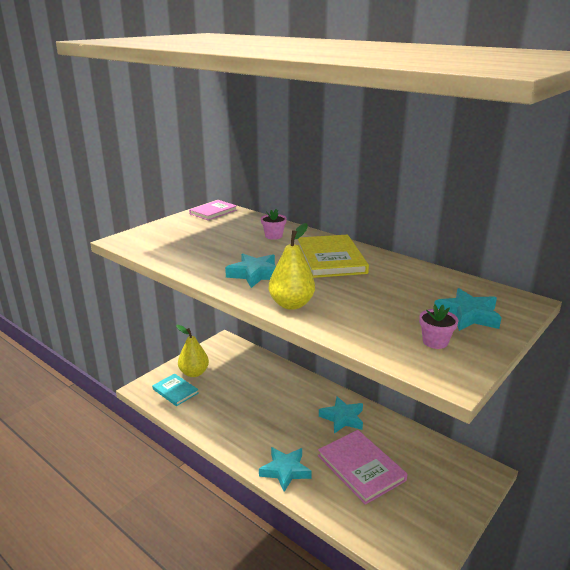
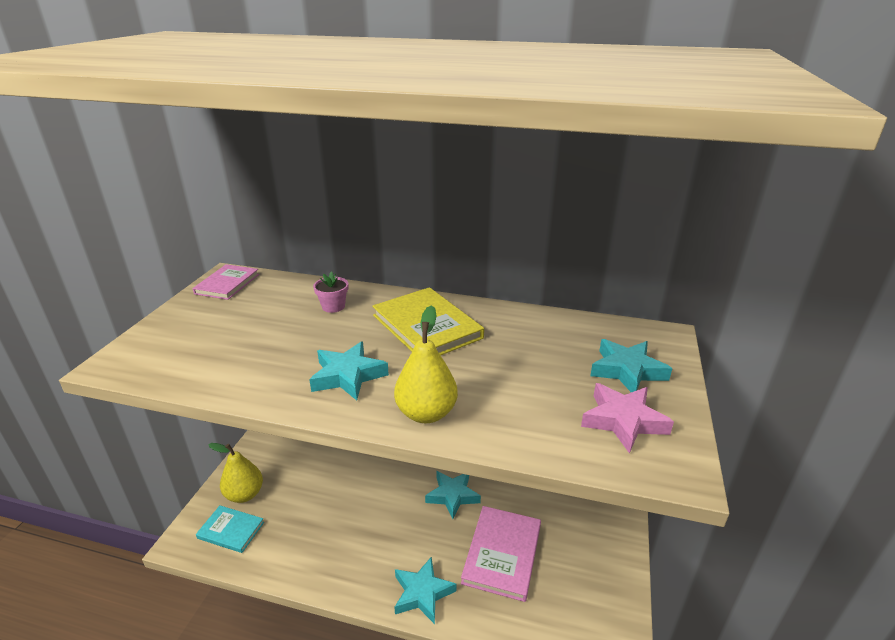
camera: 25 degrees left, 5 degrees up
pink book [318,430,408,505] -> pink book turned 75 degrees clockwise [461,506,541,602]
pink flower pot [419,304,458,349] -> pink star [581,383,674,454]

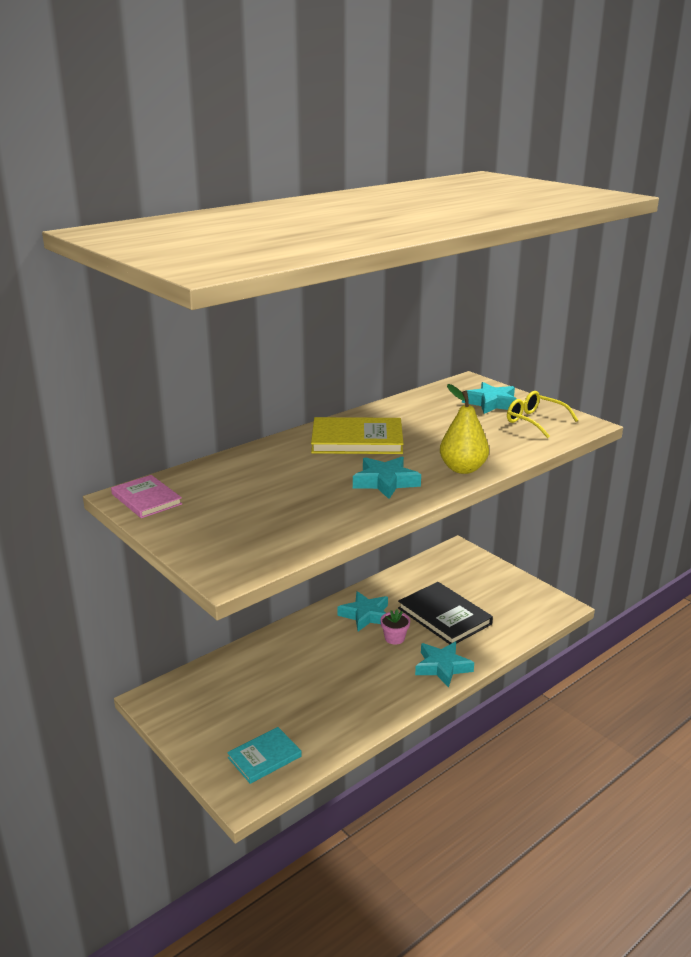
camera: 55 degrees left, 5 degrees down
yellow pear [208,443,263,503] -> none
pink flower pot [313,271,348,313] -> pink flower pot moved to [380,609,410,645]
pink book [461,506,541,602] -> black book [398,582,493,644]
pink star [581,383,674,454] -> yellow glasses [507,391,578,438]

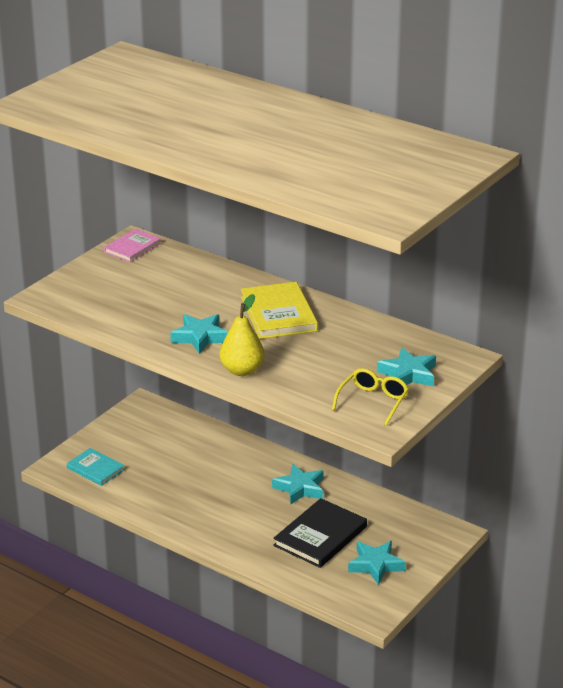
camera: 75 degrees right, 5 degrees up
pink flower pot [380,609,410,645] -> none
turquoise star [415,642,474,688] -> turquoise star moved to [348,541,406,585]

